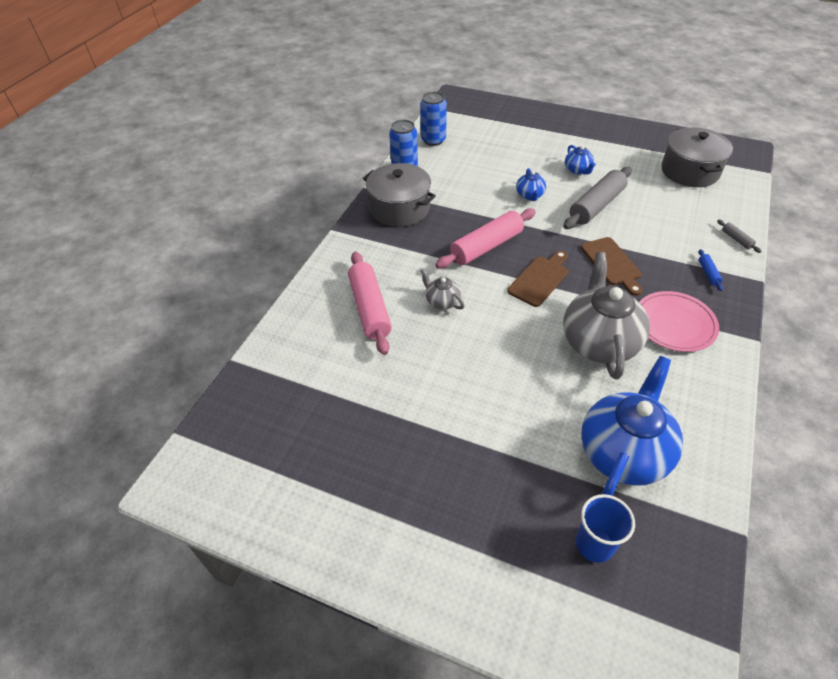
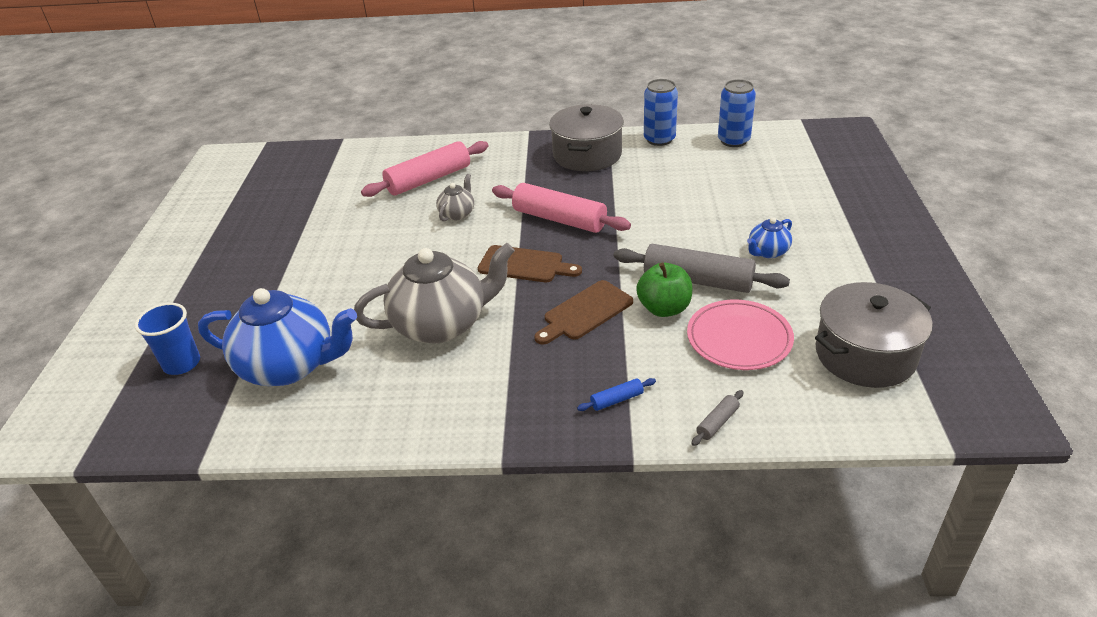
camera: 70 degrees right, 10 degrees down
blue teapot [516,168,546,201] -> none
pink plate [640,291,719,352] -> pink plate moved to [687,299,794,370]
none -> green apple [636,263,692,317]

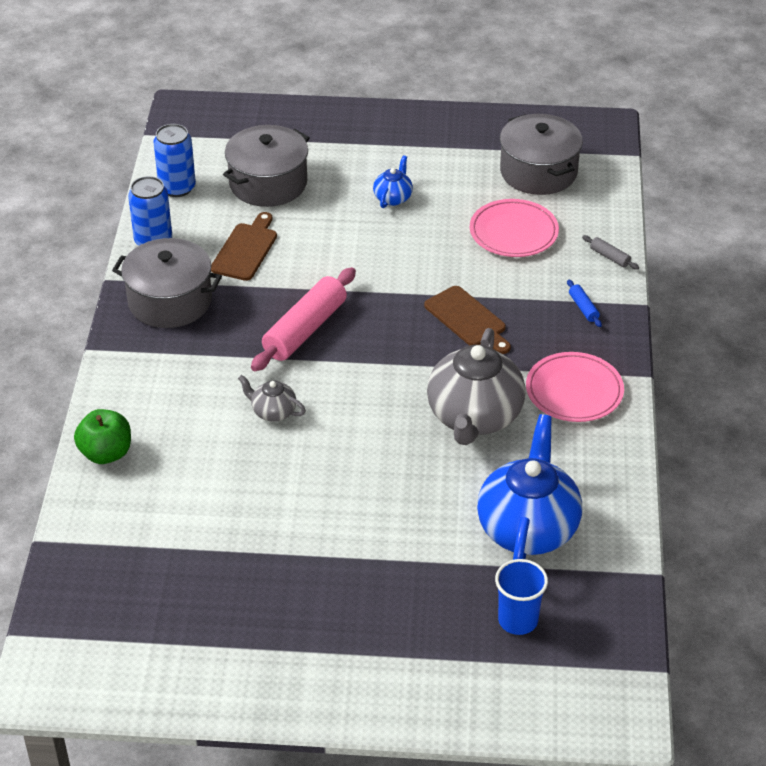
camera: 90 degrees left, 5 degrees up
grey teapot [354,243,515,344] -> grey teapot turned 150 degrees counterclockwise [427,328,526,445]
pink rolling pin [361,141,489,197] -> none
brown cutting board [478,245,582,282] -> brown cutting board moved to [211,212,277,281]
grey rolling pin [614,244,790,293] -> none
green apple [636,263,692,317] -> green apple moved to [74,409,131,464]
blue teapot [747,217,792,258] -> blue teapot turned 120 degrees counterclockwise [373,155,413,208]
none -> grey pot [223,125,310,207]
none -> pink plate [526,352,624,422]

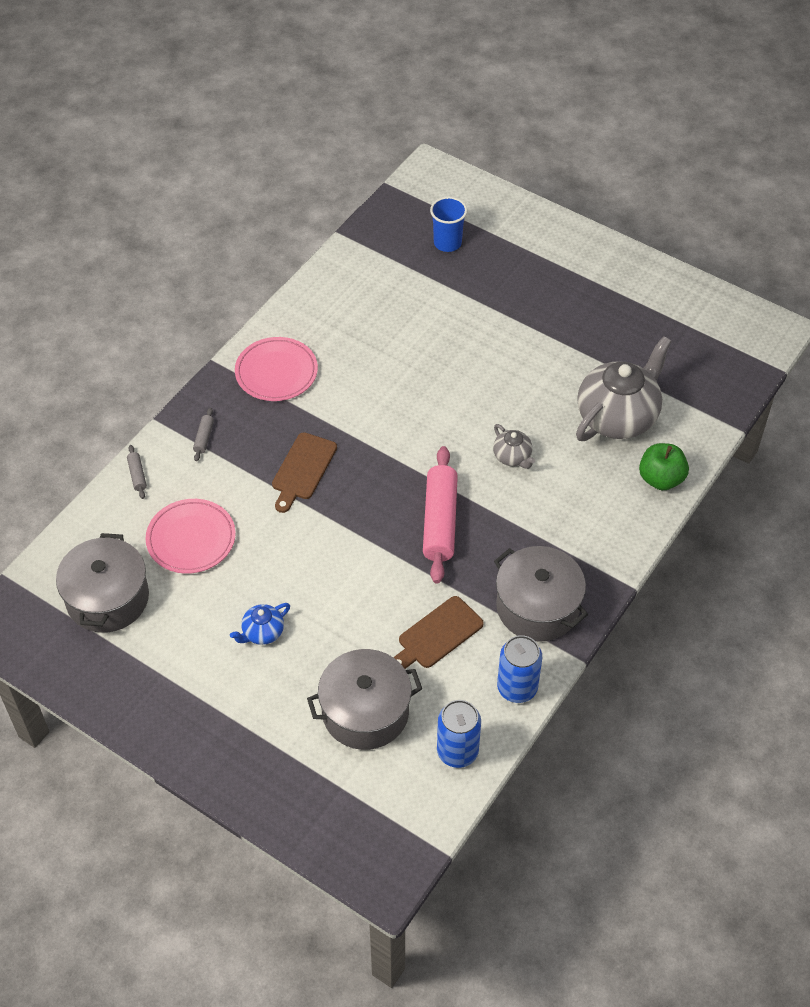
camera: 150 degrees left, 10 degrees up
pink rolling pin [251,267,356,371] -> pink rolling pin turned 60 degrees counterclockwise [423,446,458,584]
brown cutting board [424,286,511,354] -> brown cutting board turned 150 degrees counterclockwise [272,432,337,513]
grey teapot [427,328,526,445] -> grey teapot moved to [576,336,672,441]
blue teapot [477,414,582,560] -> none
blue rolling pin [567,280,602,327] -> grey rolling pin [193,408,214,461]

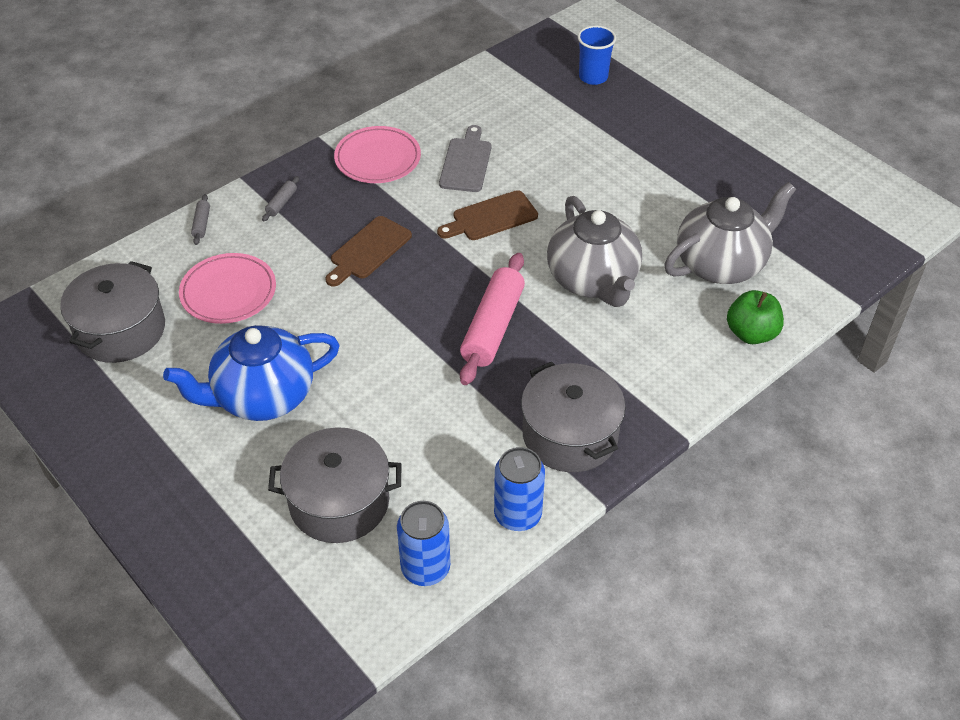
camera: 15 degrees right, 5 degrees down
blue teapot [230,603,290,645] -> blue teapot [163,325,340,421], size x2.17
brown cutting board [393,596,483,669] -> brown cutting board moved to [437,190,538,240]
grey teapot [493,424,535,469] -> grey teapot [547,196,642,307], size x2.17
none -> grey cutting board [439,125,491,192]

